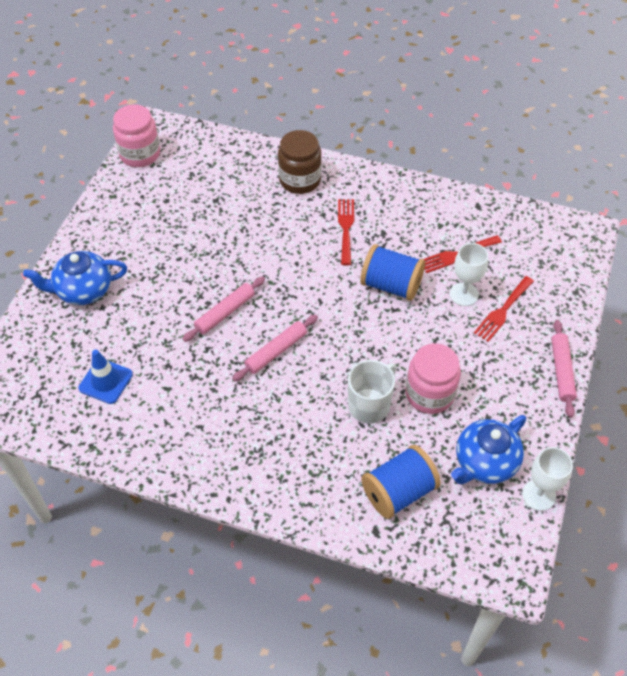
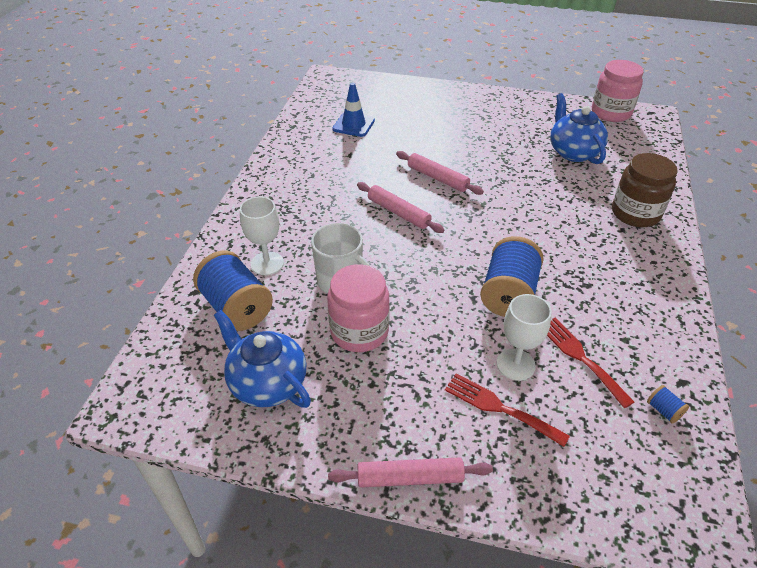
camera: 85 degrees right, 10 degrees down
blue teapot [23,251,127,305] -> blue teapot moved to [550,93,608,164]
red fork [338,199,354,265] -> none
white goblet [522,447,573,511] -> white goblet moved to [240,196,284,275]
none -> blue spool [647,385,689,424]

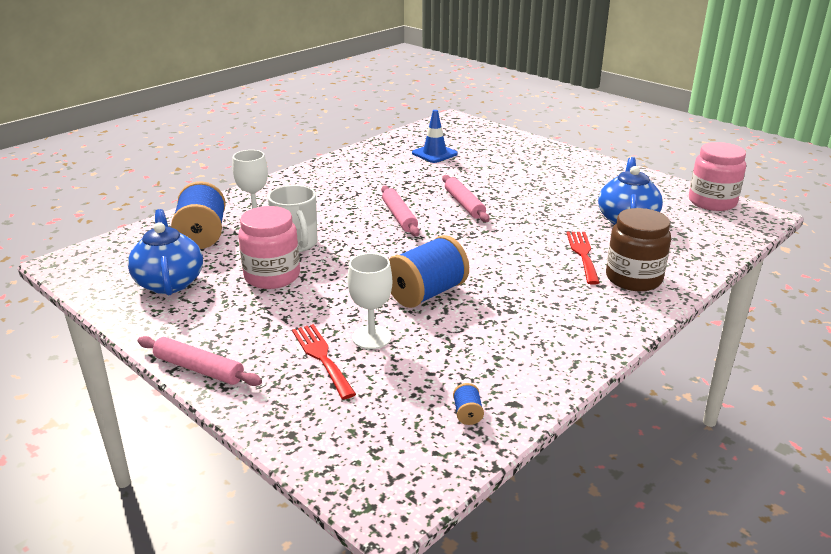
camera: 30 degrees right, 15 degrees down
red fork [547,318,634,408] -> red fork moved to [567,232,600,285]

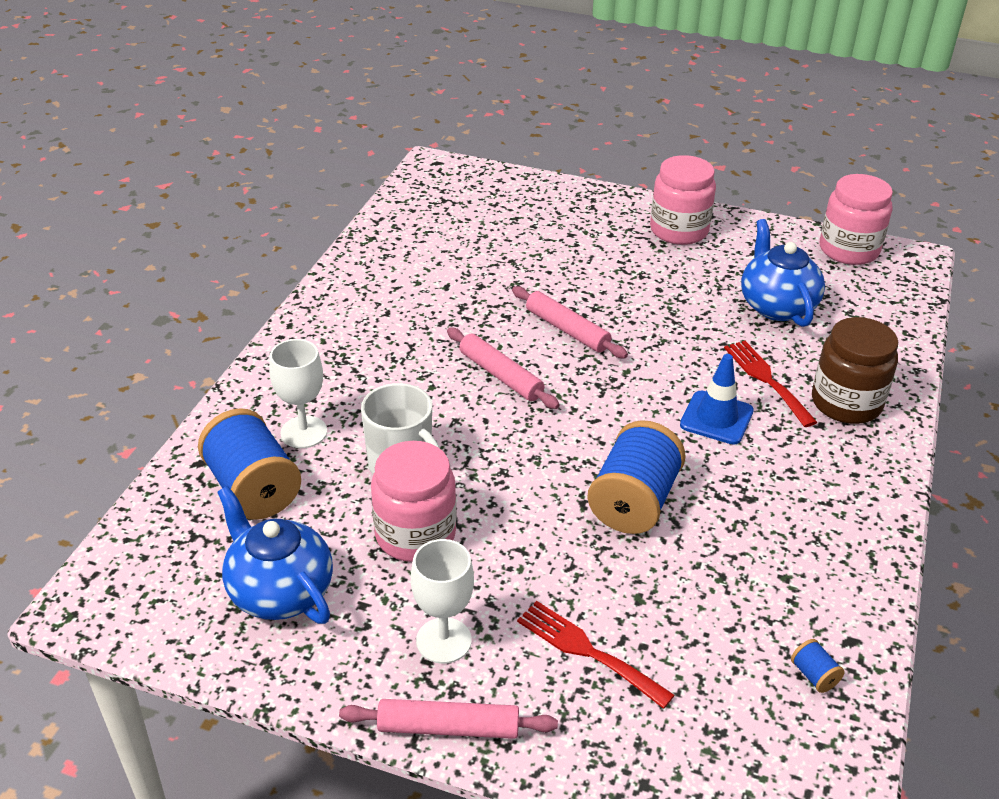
camera: 25 degrees left, 10 degrees up
white goblet [348,253,392,349] -> white goblet moved to [411,539,474,664]
blue traffic cone [412,110,458,163] -> blue traffic cone moved to [680,354,754,445]
none -> pink jar [650,155,716,245]

